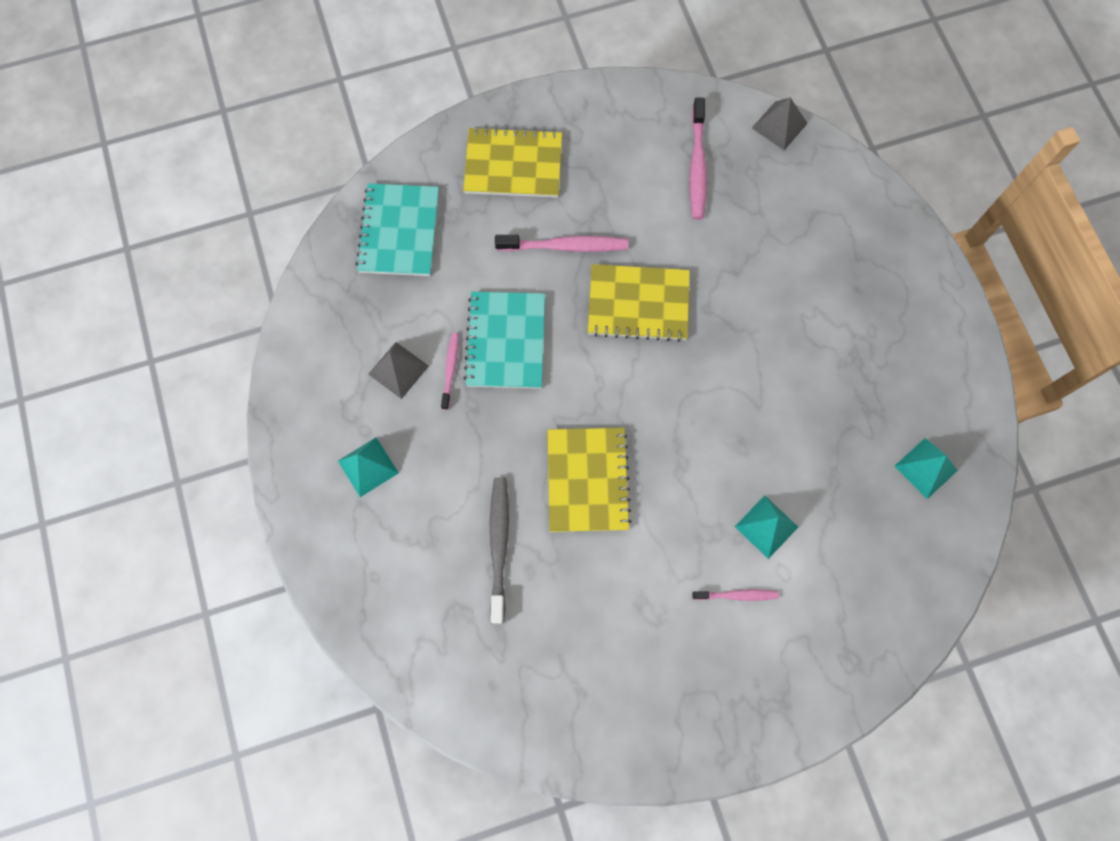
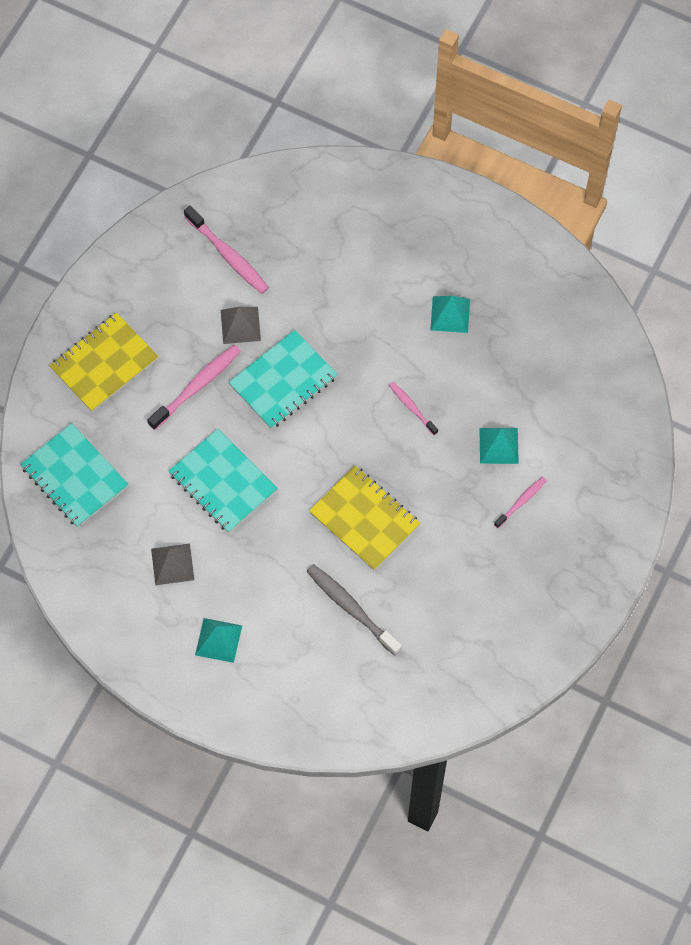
camera: 45 degrees left, 5 degrees down
pink toothbrush [441,333,459,410] -> pink toothbrush moved to [389,382,438,435]
yellow notebook [588,264,690,342] -> turquoise notebook [228,330,338,429]
grey pyramid [752,97,808,150] -> grey pyramid moved to [221,307,261,344]
turquoise pyramid [895,438,958,499] -> turquoise pyramid moved to [430,296,470,333]

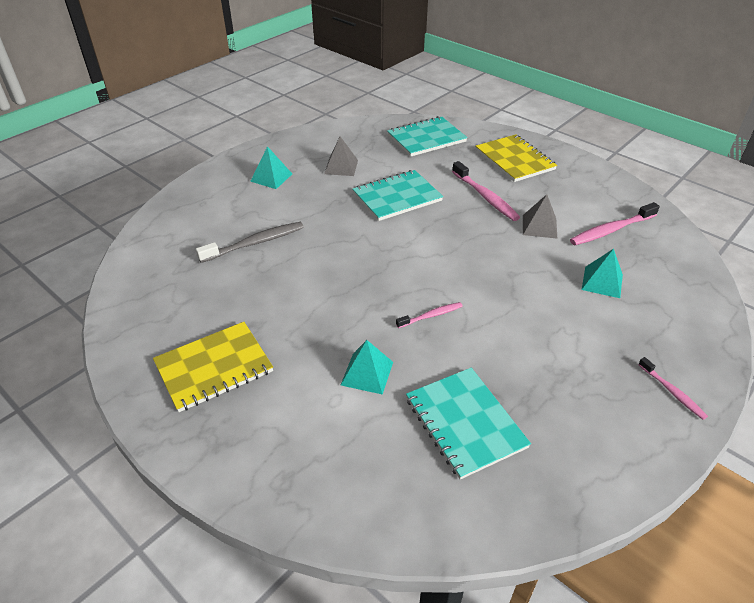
camera: 105 degrees right, 25 degrees down
turquoise notebook [228,330,338,429] -> turquoise notebook moved to [406,368,531,480]
yellow notebook [309,466,420,570] -> yellow notebook moved to [153,322,273,412]
turquoise pyramid [430,296,470,333] -> turquoise pyramid moved to [581,249,623,298]
pink toothbrush [494,477,547,528] -> pink toothbrush moved to [638,357,708,420]

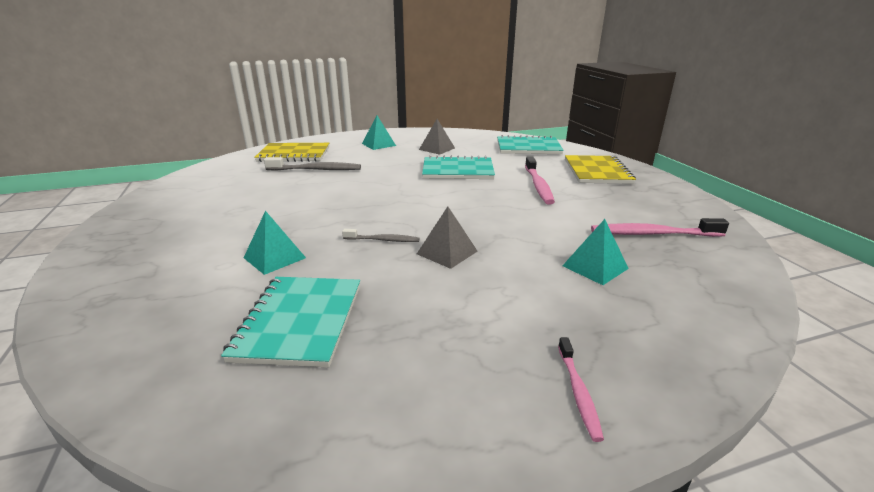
camera: 30 degrees right, 15 degrees down
yellow notebook [153,322,273,412] -> yellow notebook moved to [254,143,329,162]
pink toothbrush [396,302,463,328] -> grey toothbrush [342,229,419,242]
grey pyramid [523,194,558,239] -> grey pyramid moved to [417,206,477,269]

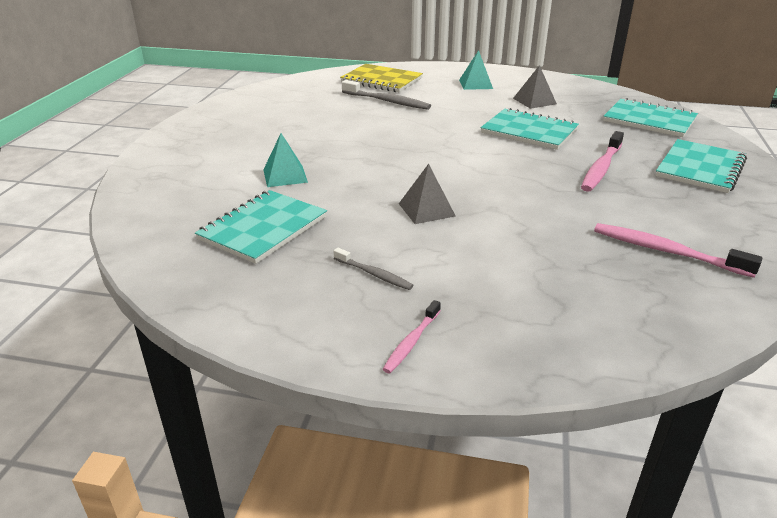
camera: 30 degrees right, 5 degrees up
grey toothbrush [342,229,419,242] -> grey toothbrush moved to [334,248,413,290]
turquoise pyramid [562,219,629,285] -> none
yellow notebook [565,155,636,184] -> turquoise notebook [656,139,747,193]

